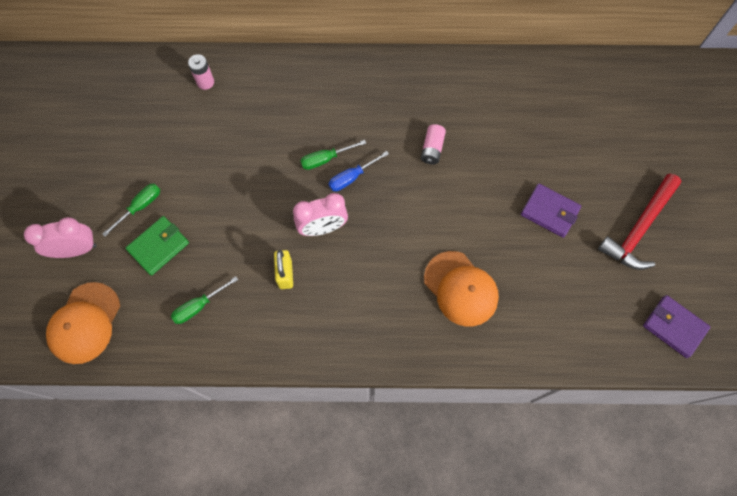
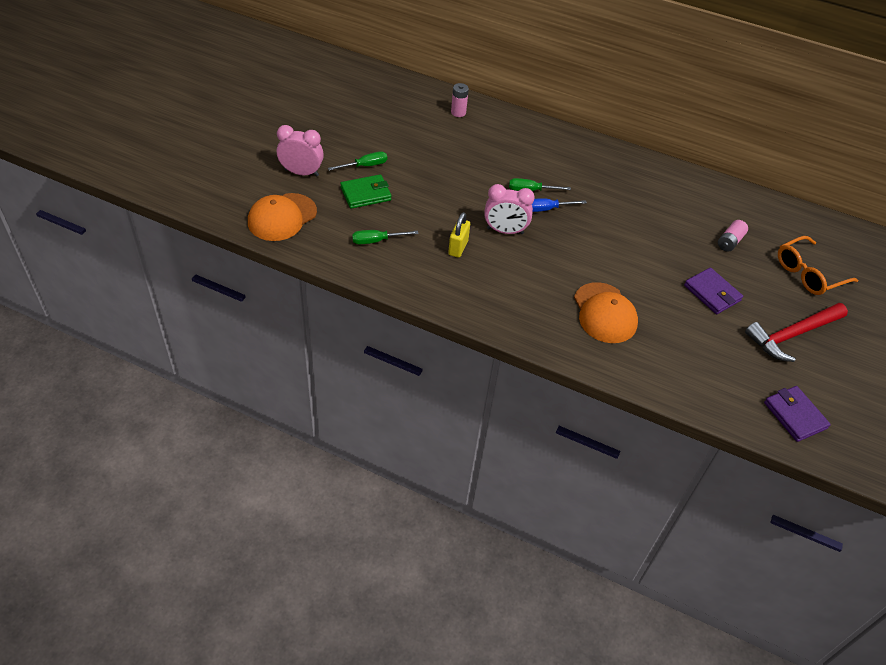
camera: 20 degrees right, 20 degrees down
pink battery [421,124,446,164] -> pink battery moved to [718,220,748,252]
none -> orange glasses [778,236,858,295]

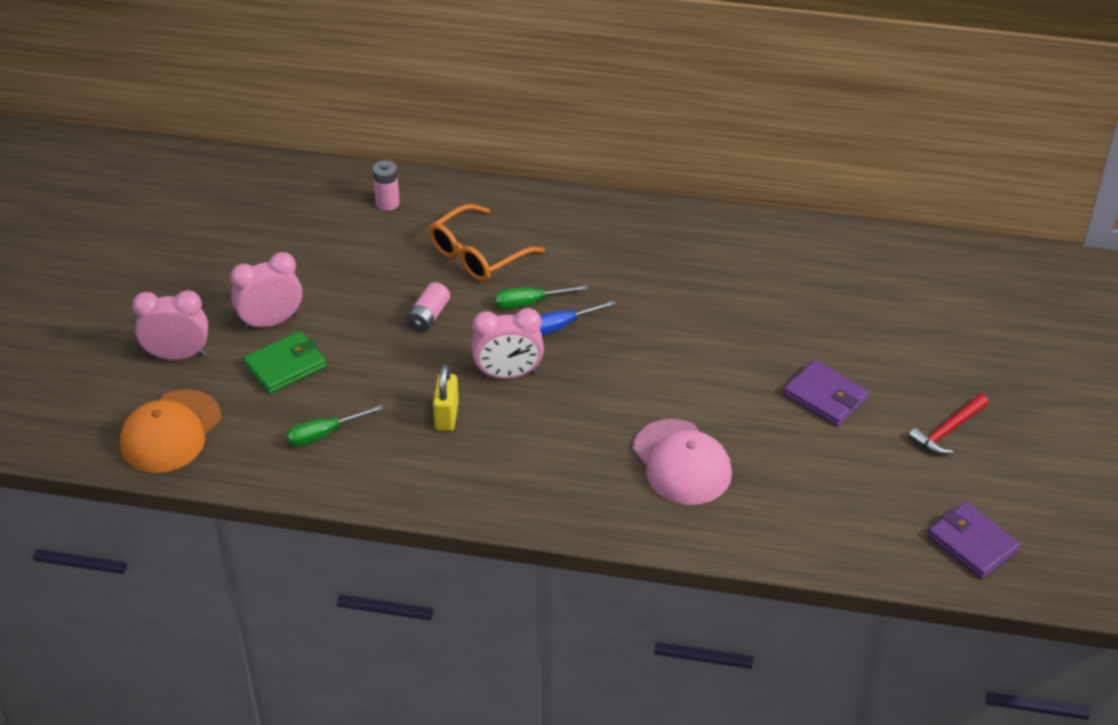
camera: 10 degrees left, 5 degrees down
green screwdriver [328,151,387,171] -> pink clock [230,252,302,330]
orange cap [574,282,638,343] -> pink cap [633,419,732,505]
pink battery [718,220,748,252] -> pink battery moved to [406,282,450,333]
red hammer [745,303,848,362] -> red hammer [908,394,988,455], size x0.60
orange glasses [778,236,858,295] -> orange glasses moved to [429,204,545,282]

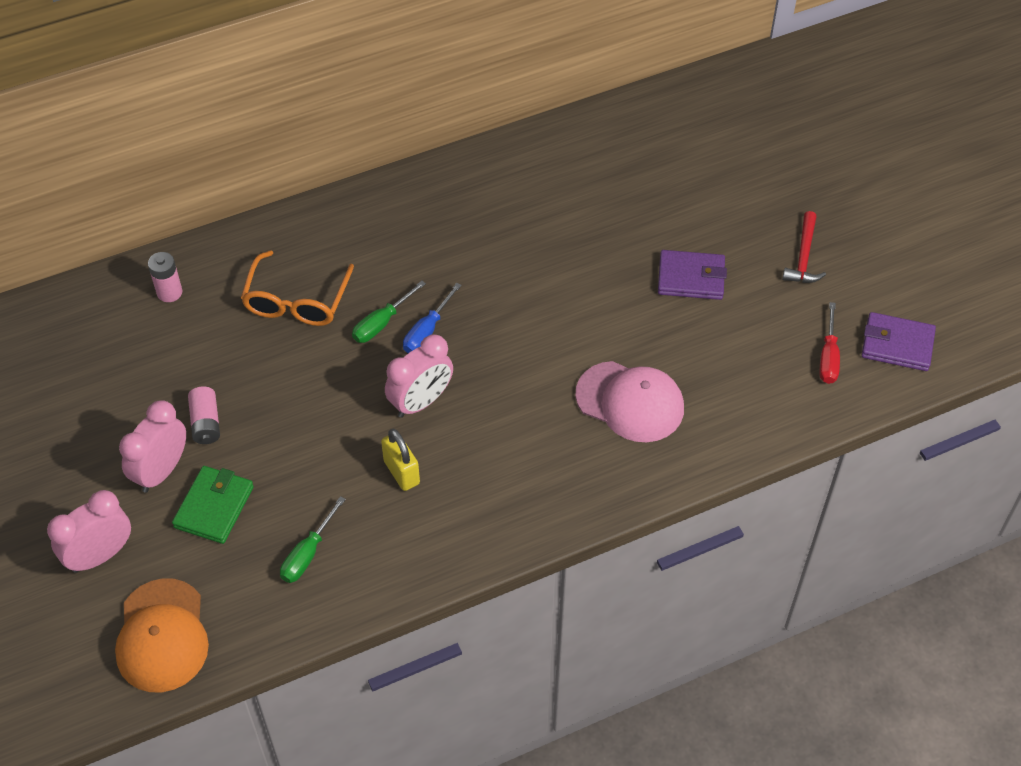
camera: 35 degrees left, 10 degrees up
pink battery [406,282,450,333] -> pink battery moved to [188,386,220,444]
none -> red screwdriver [820,302,840,384]

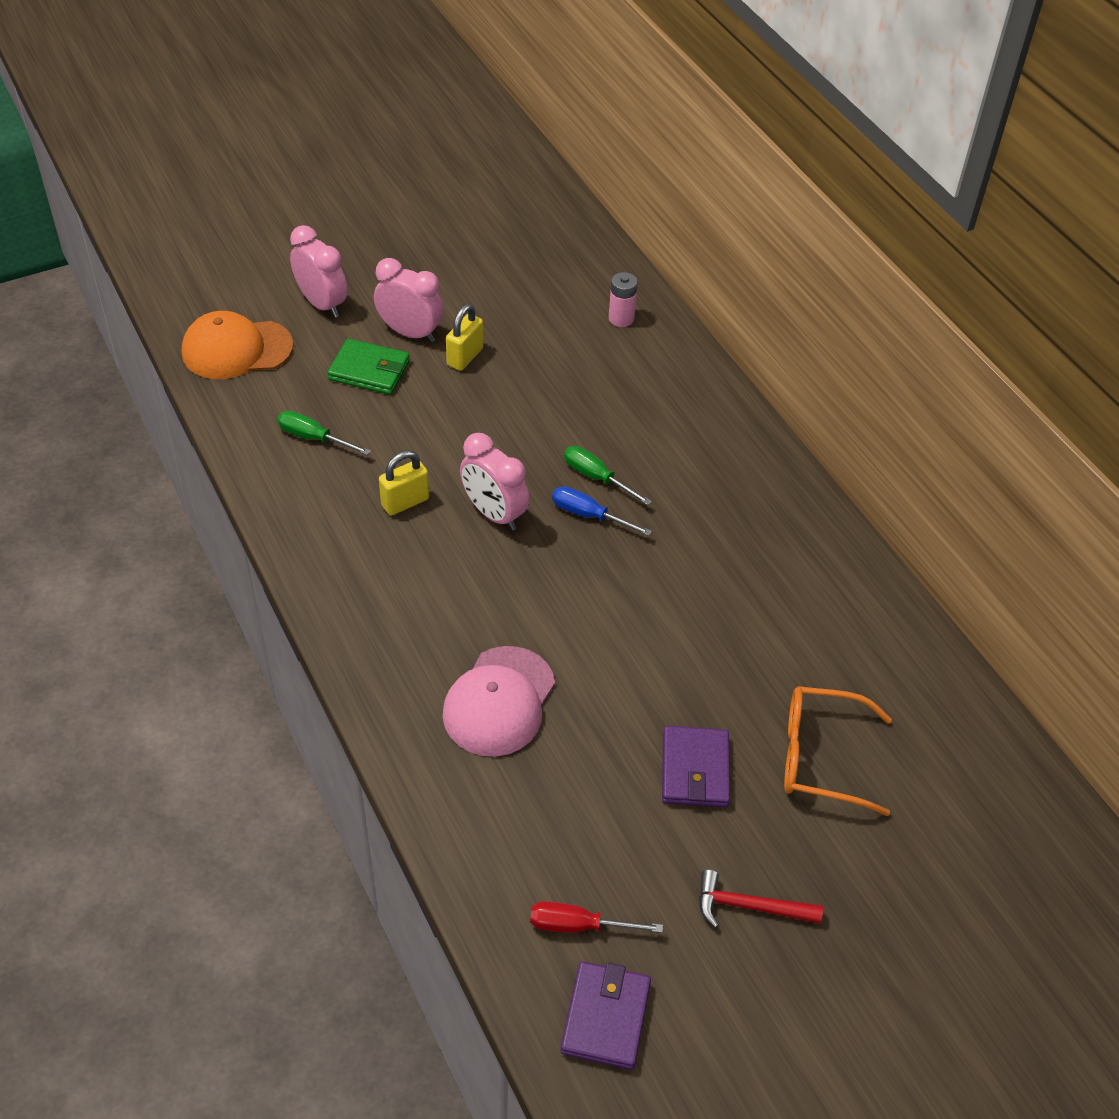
camera: 85 degrees right, 5 degrees down
pink battery [188,386,220,444] -> yellow padlock [446,304,483,371]
orange glasses [241,250,354,326] -> orange glasses moved to [784,686,892,816]

